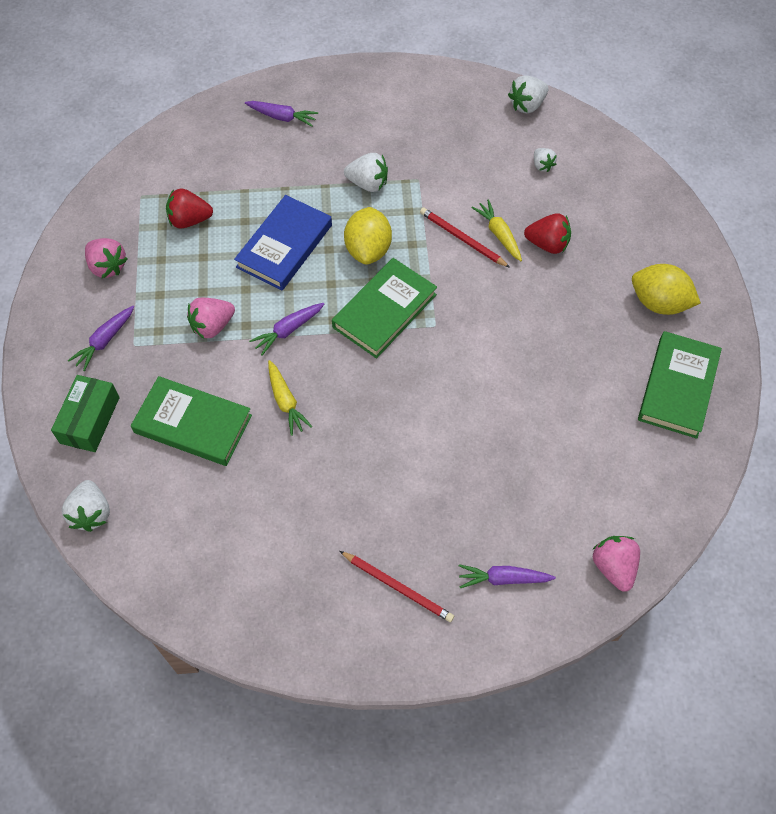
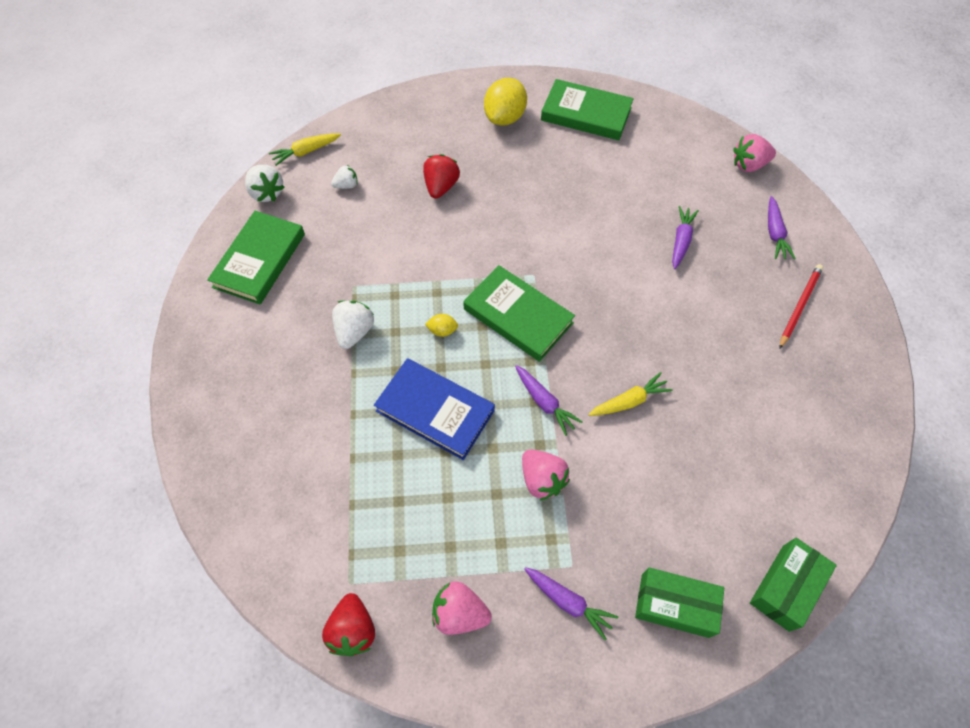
camera: 90 degrees left, 0 degrees up
white strawberry [62,480,110,532] -> green box [750,538,837,632]
pink strawberry [85,238,127,278] -> pink strawberry turned 120 degrees counterclockwise [432,581,492,635]
green book [131,376,252,466] -> green book moved to [207,211,305,305]
red strawberry [166,188,213,229] -> red strawberry moved to [322,593,375,656]
purple carrot [245,101,318,127] -> purple carrot moved to [672,206,699,269]
yellow lemon [344,207,392,264] -> yellow lemon [425,314,458,337], size x0.46
red pencil [420,208,510,268] -> none
yellow carrot [471,199,522,261] -> yellow carrot moved to [269,133,341,166]

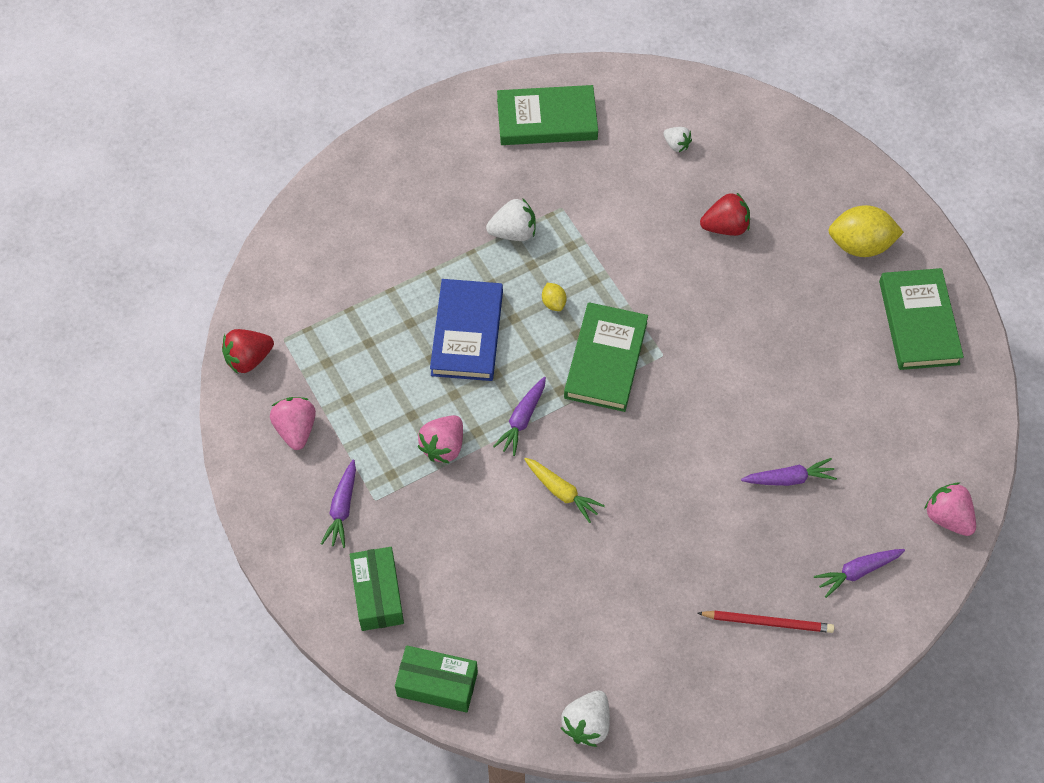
camera: 65 degrees right, 0 degrees up
white strawberry [245,165,284,202] -> white strawberry moved to [561,691,610,747]
yellow carrot [269,133,341,166] -> none

